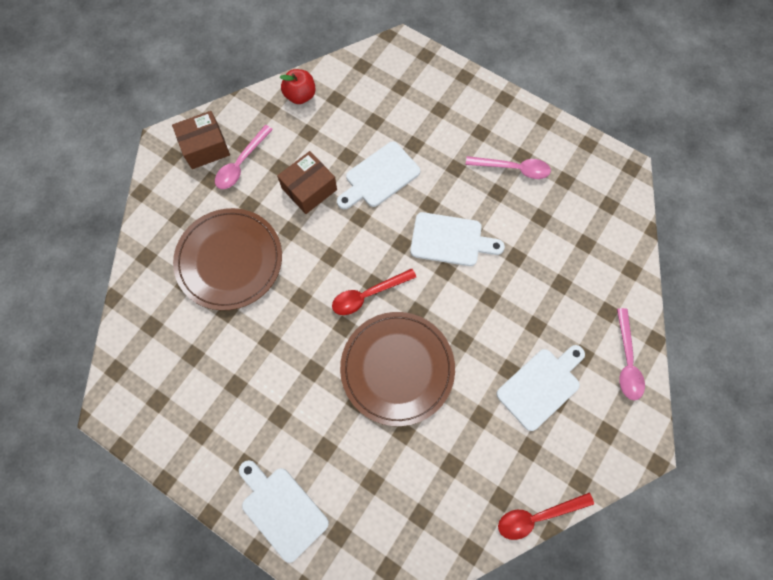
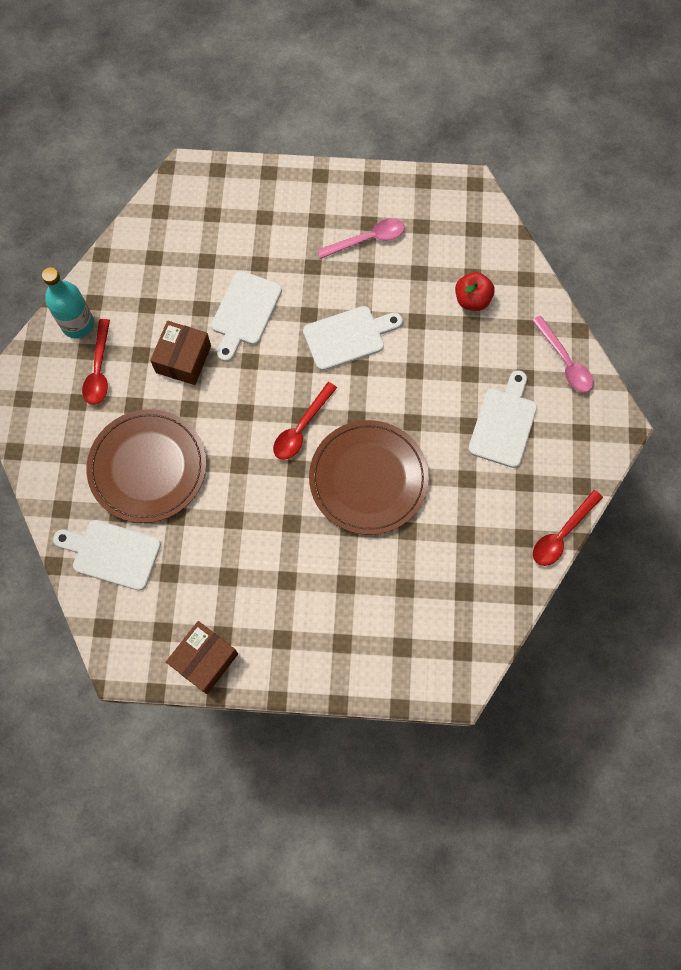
camera: 30 degrees left, 0 degrees up
brown box [172,111,230,169] -> brown box moved to [166,621,238,694]
pink spoon [215,125,273,189] -> red spoon [82,319,110,405]
white cutting board [239,460,329,563] -> white cutting board moved to [53,520,161,591]
red apple [280,69,316,104] -> red apple moved to [455,272,495,311]
none -> turquoise bottle [42,267,94,338]

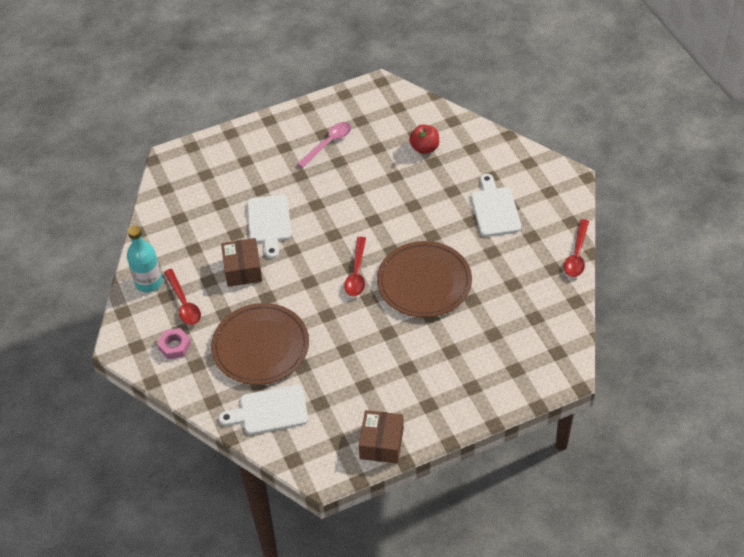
camera: 25 degrees left, 20 degrees down
white cutting board [303,306,403,371] -> none
pink spoon [532,315,593,393] -> none
none -> pink nut [157,328,191,359]

